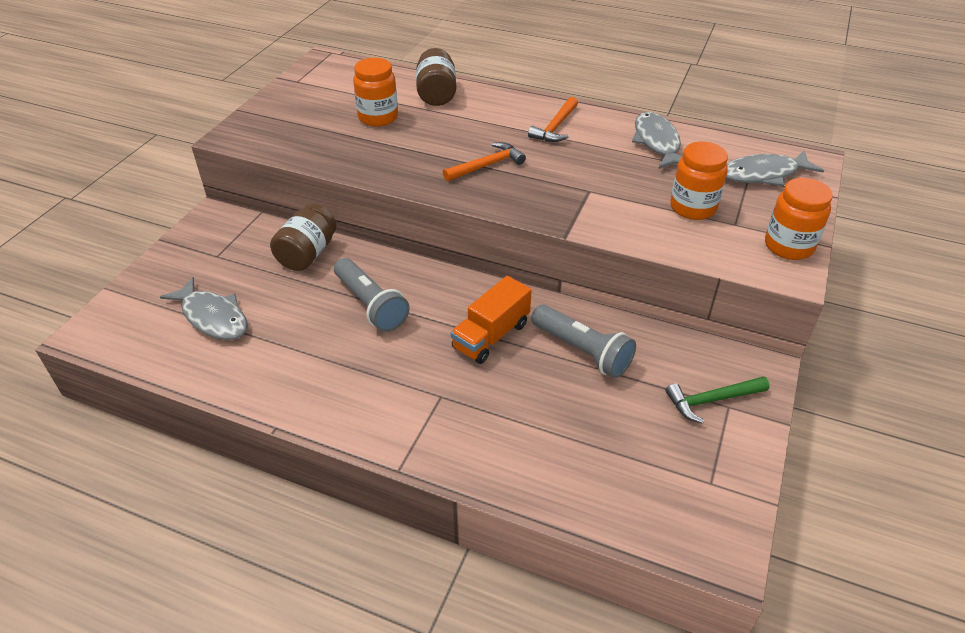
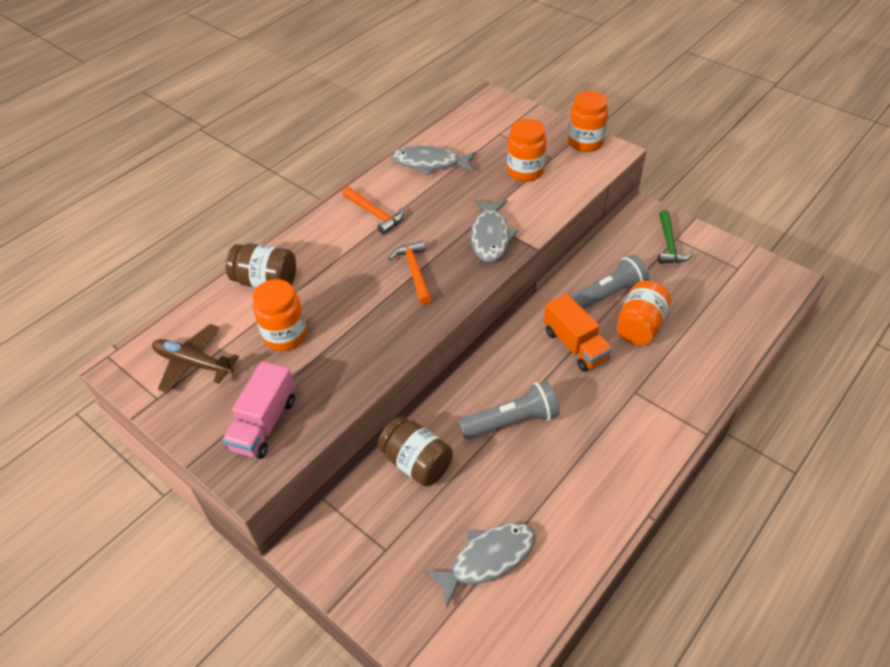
camera: 70 degrees left, 5 degrees up
grey fish [726,151,824,186] -> grey fish moved to [471,199,518,262]
none -> brown plane [152,324,239,393]
none -> pink truck [222,361,295,459]
none -> orange jar [617,281,671,345]

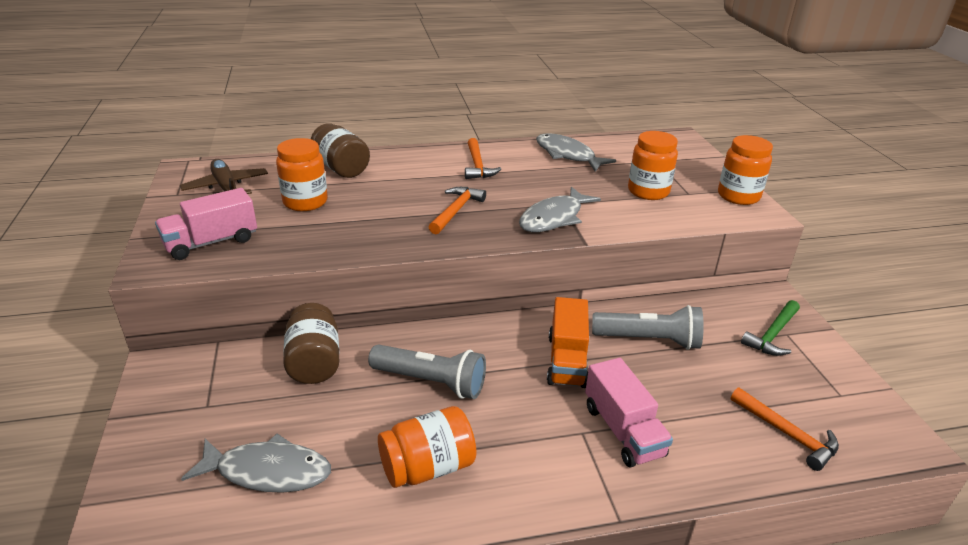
camera: 35 degrees right, 15 degrees down
orange jar [617,281,671,345] -> orange jar moved to [378,406,476,488]
none -> pink truck [585,358,673,468]
none -> orange hammer [731,387,839,471]

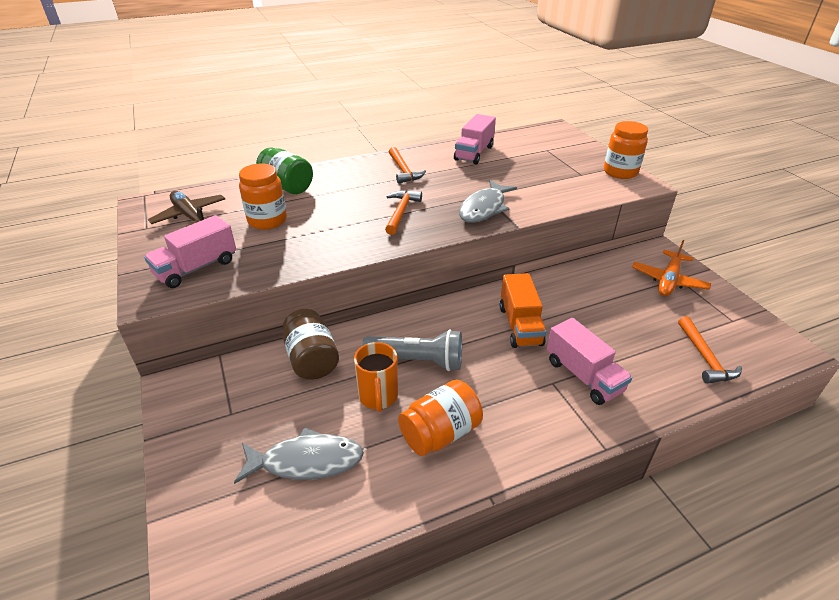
camera: 10 degrees left, 5 degrees up
brown jar [311,123,370,178] -> green jar [256,147,313,194]
grey fish [536,134,616,171] -> pink truck [454,114,496,164]
grey flashlight [592,305,704,350] -> none
orange jar [628,131,678,200] -> none
orange hammer [731,387,839,471] -> orange hammer turned 45 degrees clockwise [678,316,742,384]
green hammer [741,300,800,356] -> orange plane [632,240,711,296]
none -> orange mug [354,342,398,412]

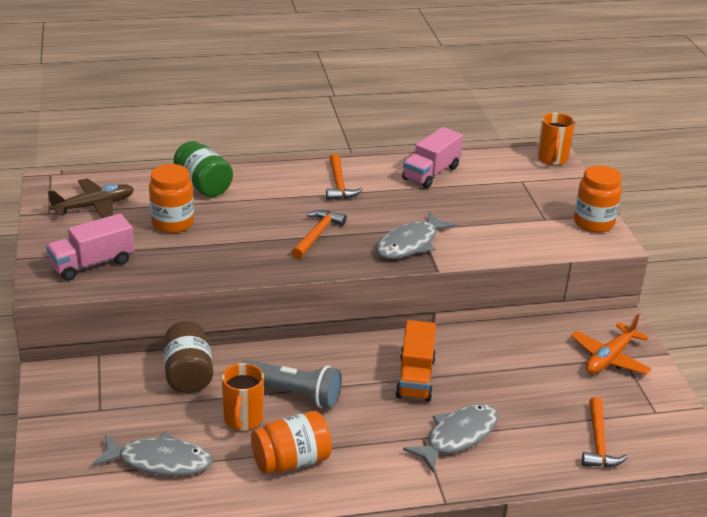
camera: 10 degrees right, 5 degrees down
brown plane [148,191,225,227] -> brown plane turned 90 degrees clockwise [48,178,134,218]
pink truck [547,318,632,405] -> grey fish [403,404,499,472]
none -> orange mug [537,113,575,165]

